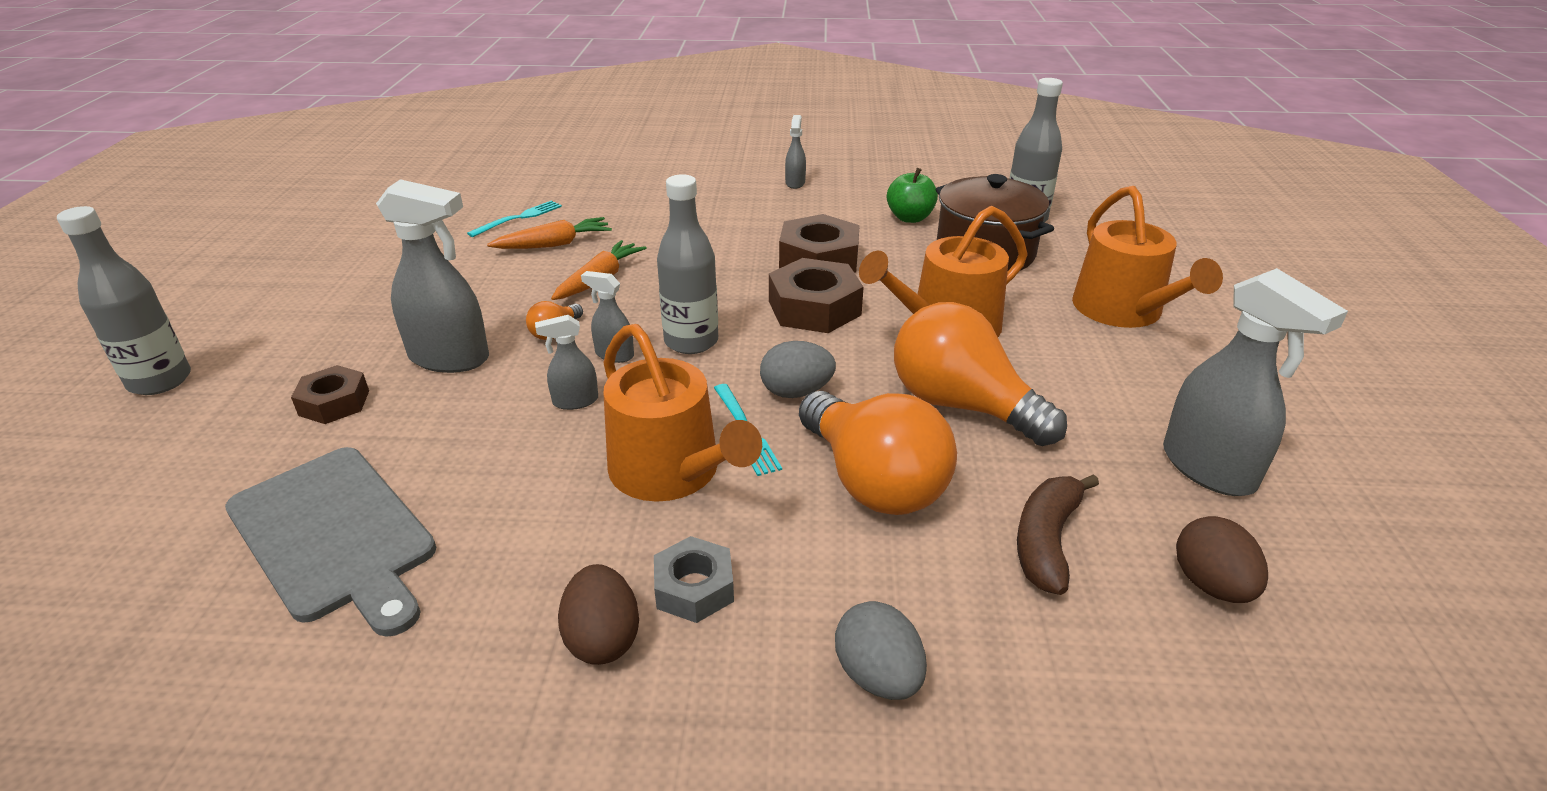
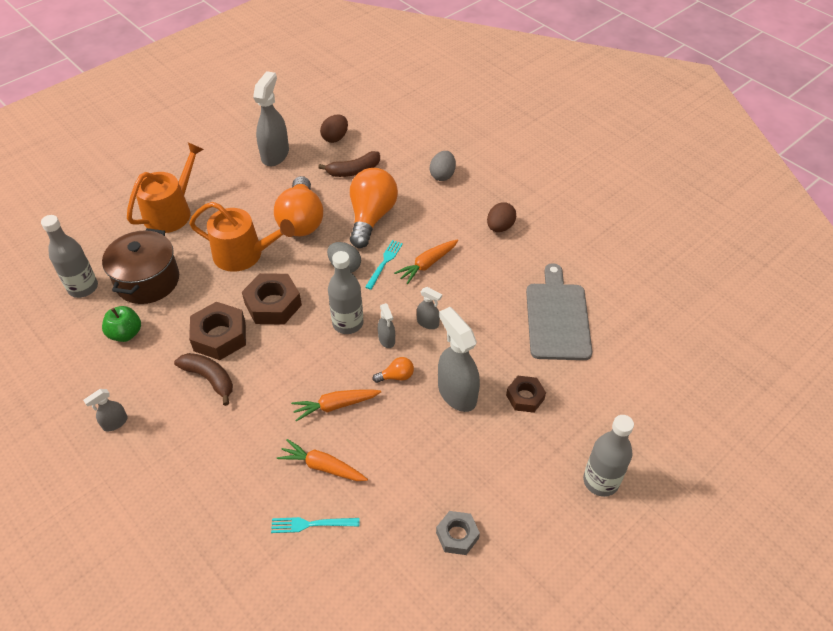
camera: 135 degrees left, 15 degrees up
orange watering can [603,324,762,502] -> orange carrot [394,239,458,284]
grey nut [654,536,734,623] -> grey nut moved to [436,511,480,555]
none -> brown banana [174,353,233,406]

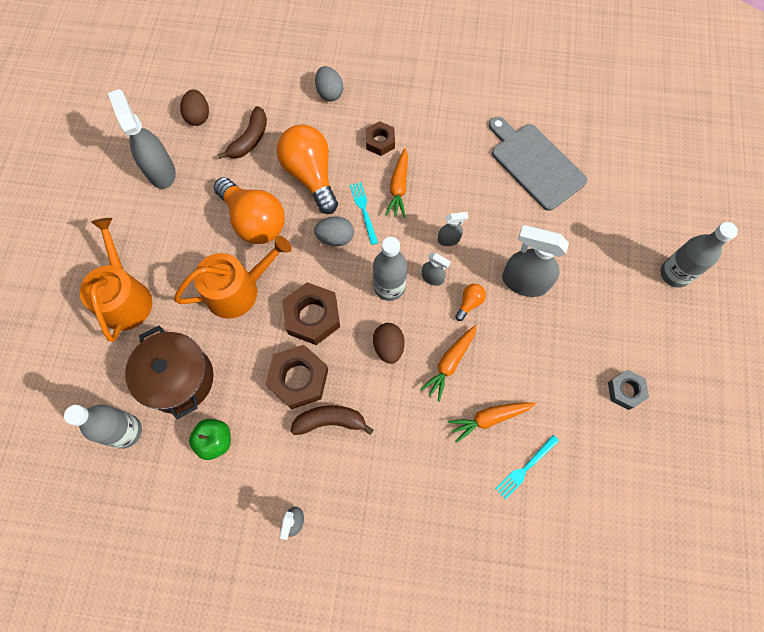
camera: 40 degrees left, 20 degrees up
brown egg [487,202,516,232] -> brown egg moved to [373,323,405,364]
brown nut [506,376,546,413] -> brown nut moved to [366,121,395,156]

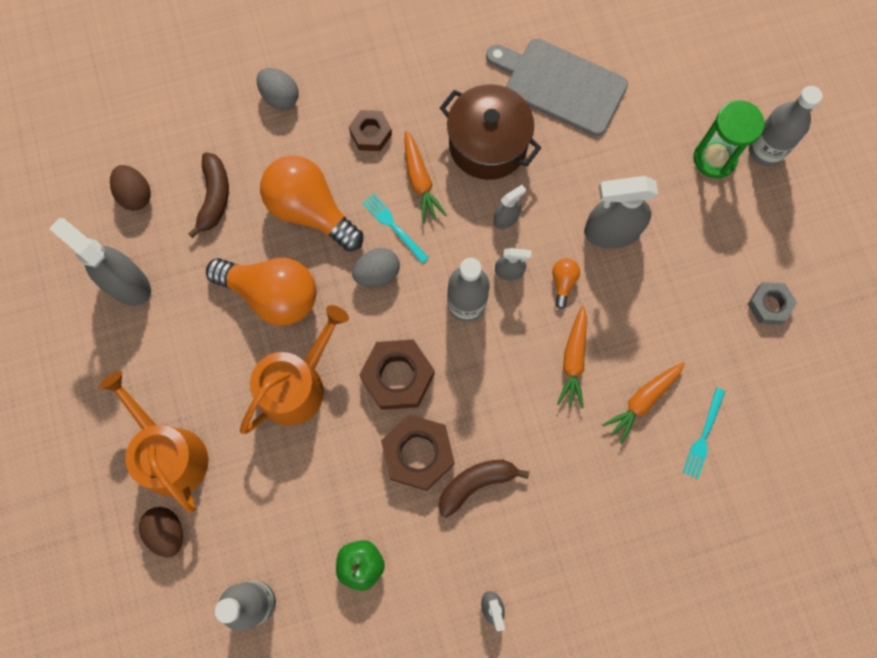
camera: 25 degrees left, 5 degrees up
brown pot [125,326,214,419] -> brown pot moved to [440,84,542,180]
brown egg [373,323,405,364] -> brown egg moved to [139,507,183,557]
none -> green hourglass [693,100,765,178]

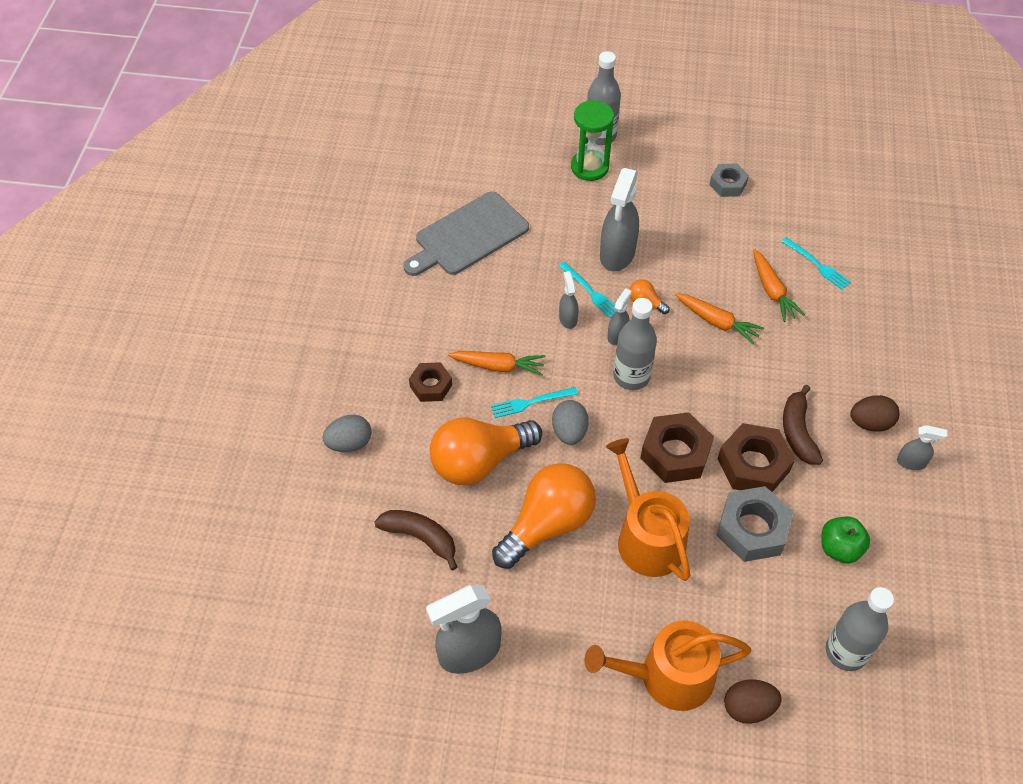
camera: 65 degrees left, 20 degrees down
brown egg [110,165,151,211] -> brown egg moved to [850,395,899,432]
brown pot [440,84,542,180] -> none
none -> turquoise fork [559,262,616,318]
none -> grey nut [716,486,793,562]

